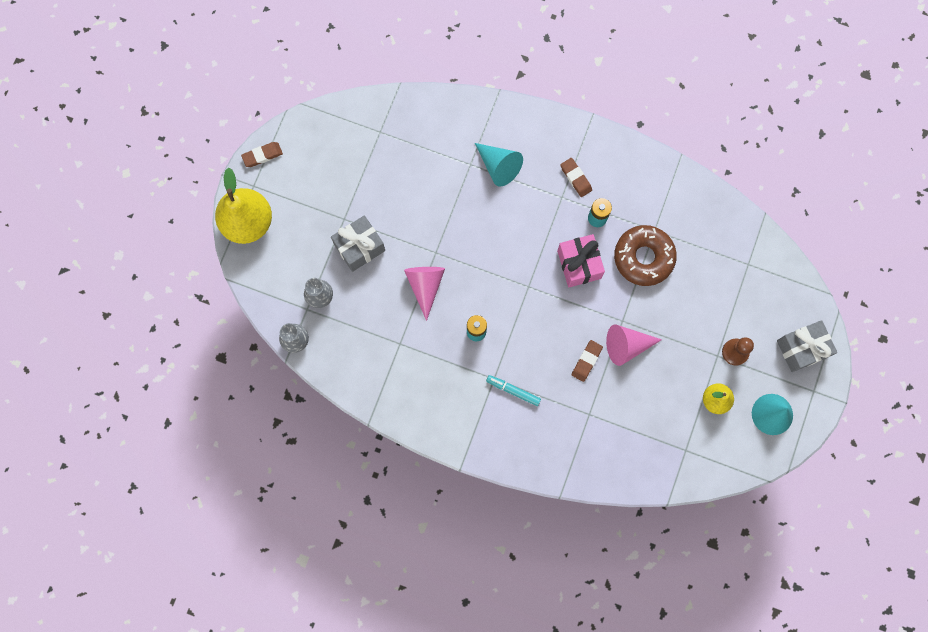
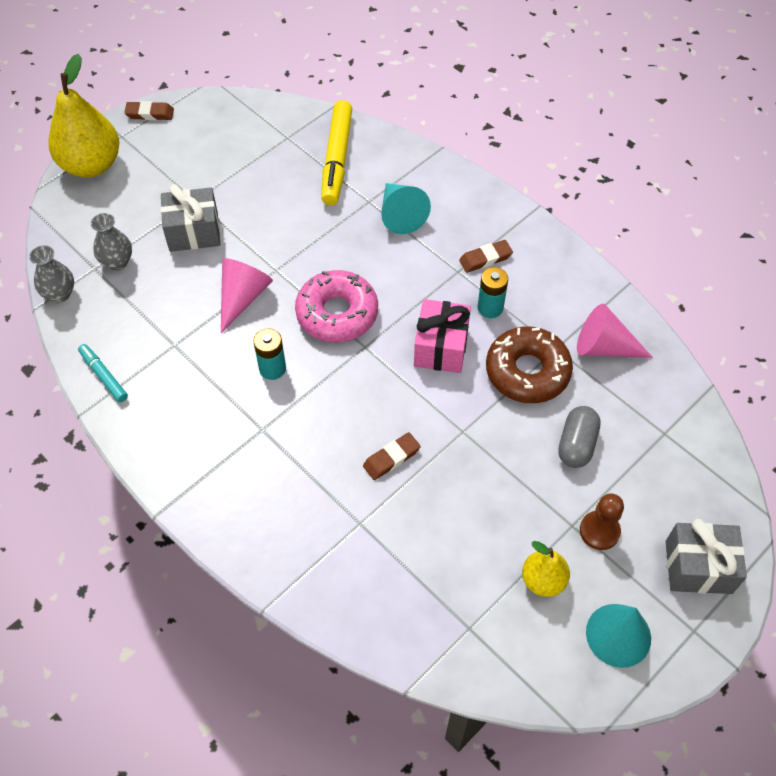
camera: 25 degrees right, 20 degrees down
turquoise marker [486,375,541,406] -> turquoise marker moved to [78,344,128,402]
brown eraser [561,158,592,197] -> brown eraser turned 75 degrees clockwise [459,240,513,273]
pink cone [606,324,662,366] -> pink cone moved to [577,304,653,358]
none -> pink donut [295,270,378,342]
none -> yellow marker [321,100,352,205]
none -> grey capsule [558,406,601,468]

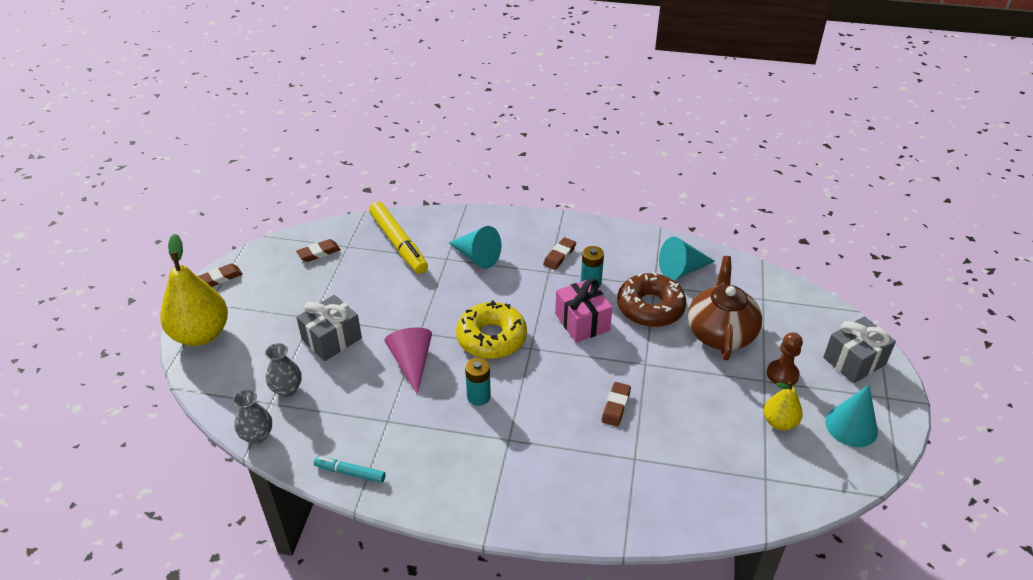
camera: 35 degrees left, 15 degrees down
pink donut [295,270,378,342] -> yellow donut [456,301,527,359]
grey capsule [558,406,601,468] -> brown teapot [688,256,762,360]
pink cone [577,304,653,358] -> turquoise cone [659,237,715,280]
none -> brown eraser [296,239,341,262]

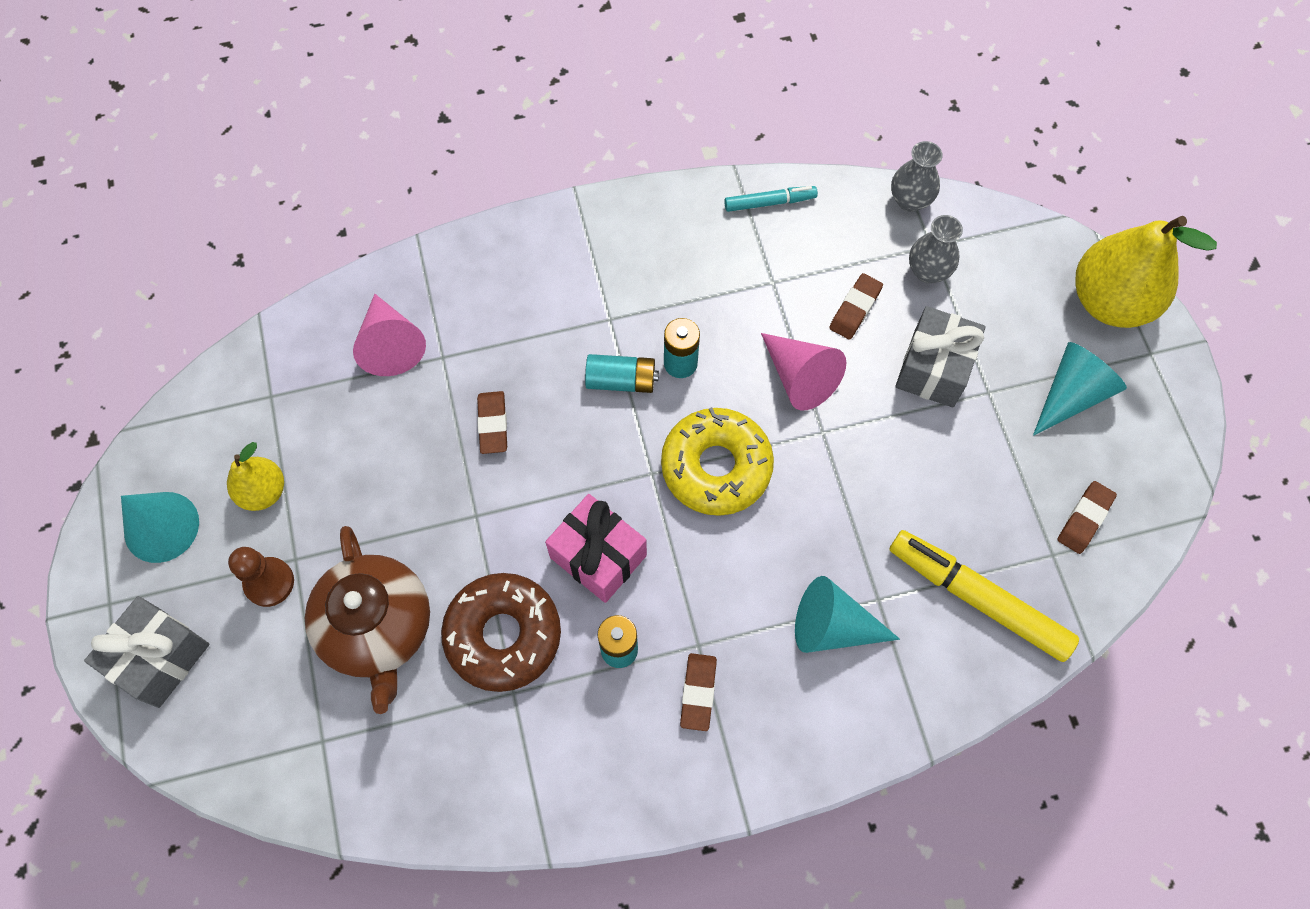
camera: 155 degrees right, 25 degrees up
brown eraser [198,264,243,287] -> brown eraser moved to [829,273,883,339]
turquoise cone [659,237,715,280] -> turquoise cone moved to [1033,342,1127,436]
none -> pink cone [353,294,426,376]
none -> turquoise battery [585,354,659,393]

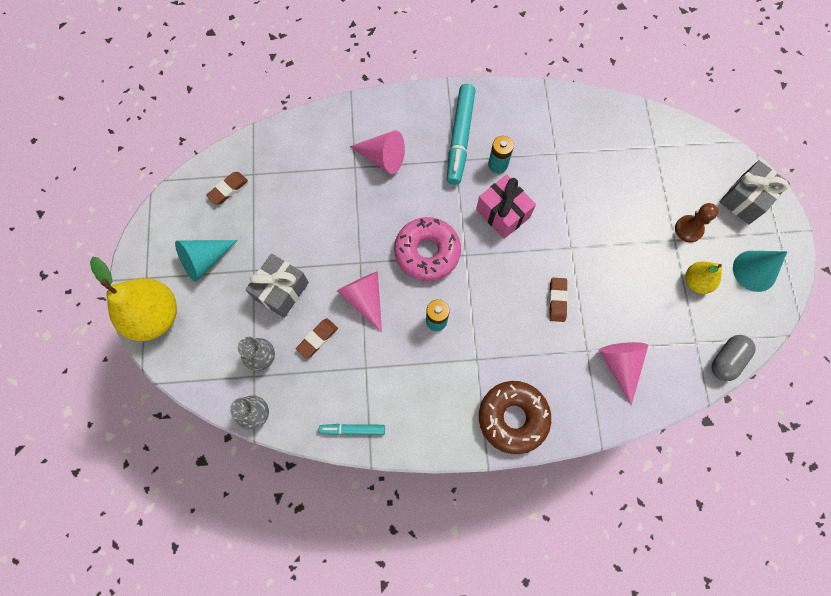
camera: 170 degrees left, 5 degrees up
brown teapot [305,526,430,714] -> none
brown donut [441,573,561,692] -> brown donut moved to [479,381,551,454]
turquoise battery [585,354,659,393] -> none
yellow donut [661,407,774,516] -> pink donut [394,217,461,281]
brown eraser [680,653,717,731] -> turquoise marker [447,84,475,185]
turquoise cone [795,576,900,653] -> pink cone [349,130,405,174]
yellow marker [889,530,1079,662] -> none
none -> grey capsule [712,335,755,381]

